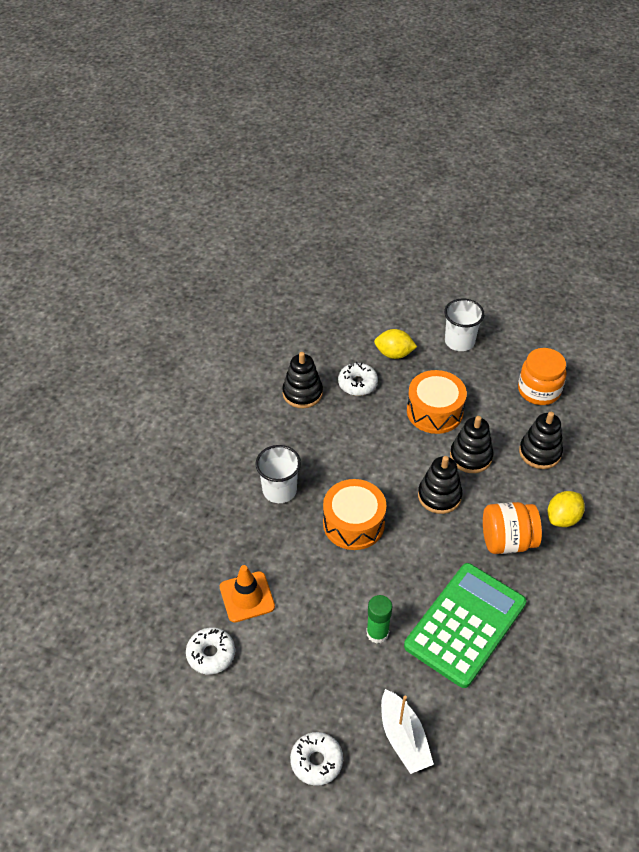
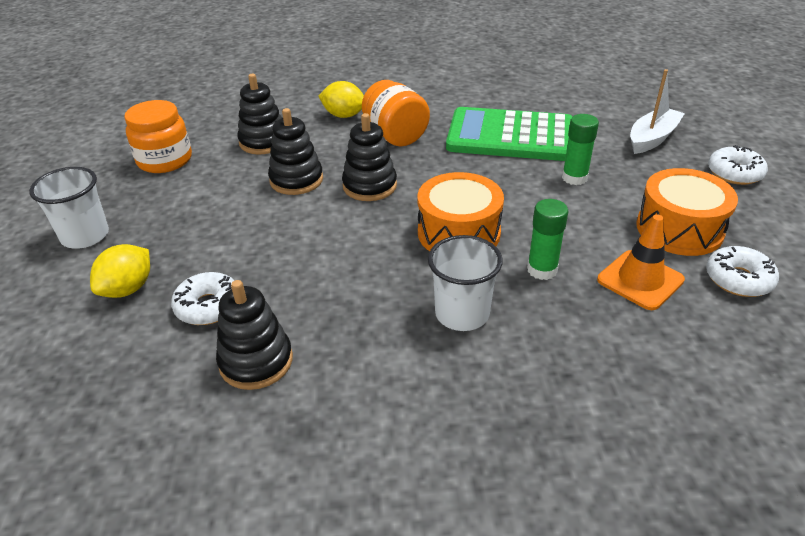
camera: 115 degrees left, 10 degrees down
yellow lemon [374,329,417,359] -> yellow lemon turned 45 degrees clockwise [90,244,150,298]
orange drum [407,370,467,434] -> orange drum moved to [637,168,738,256]
none -> green glue stick [527,199,568,280]

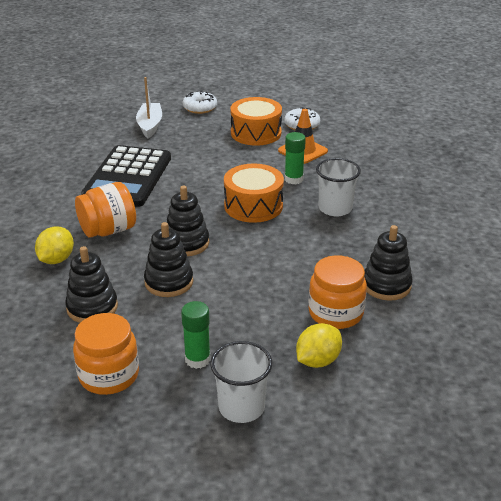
camera: 90 degrees left, 5 degrees down
yellow lemon [90,244,150,298] -> yellow lemon turned 75 degrees counterclockwise [296,323,342,368]
white donut [171,272,234,325] -> orange jar [308,255,367,329]
green calculator [446,107,573,161] -> black calculator [81,145,171,207]
green glue stick [562,114,599,185] -> green glue stick moved to [181,301,211,369]
white boat [630,69,685,154] -> white boat turned 45 degrees clockwise [136,77,162,139]

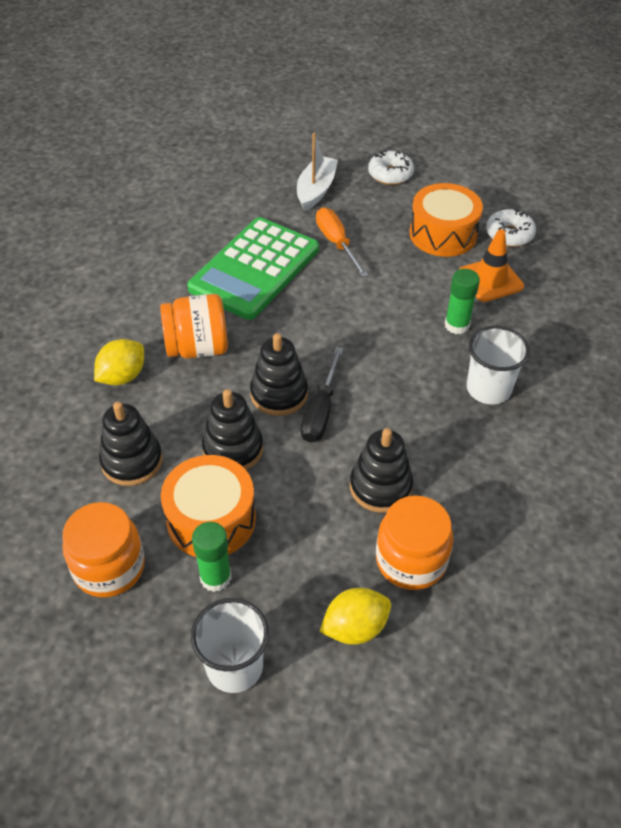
camera: 20 degrees right, 15 degrees up
black calculator [81,145,171,207] -> green calculator [187,217,319,320]
orange drum [224,163,284,223] -> orange drum moved to [161,455,256,557]
black stacking toy [364,225,413,301] -> black stacking toy moved to [350,428,413,513]
none -> black screwdriver [301,347,343,443]
none -> orange screwdriver [316,207,369,277]

